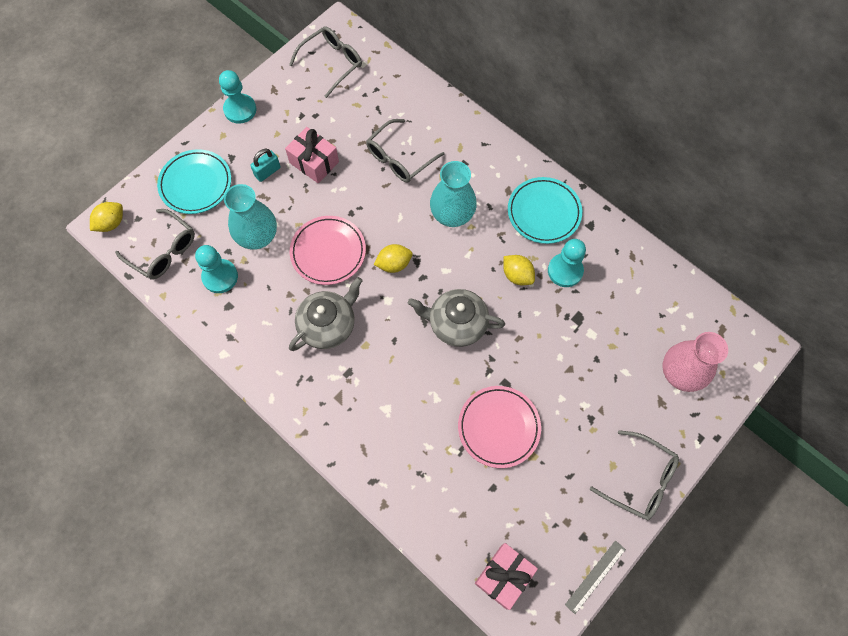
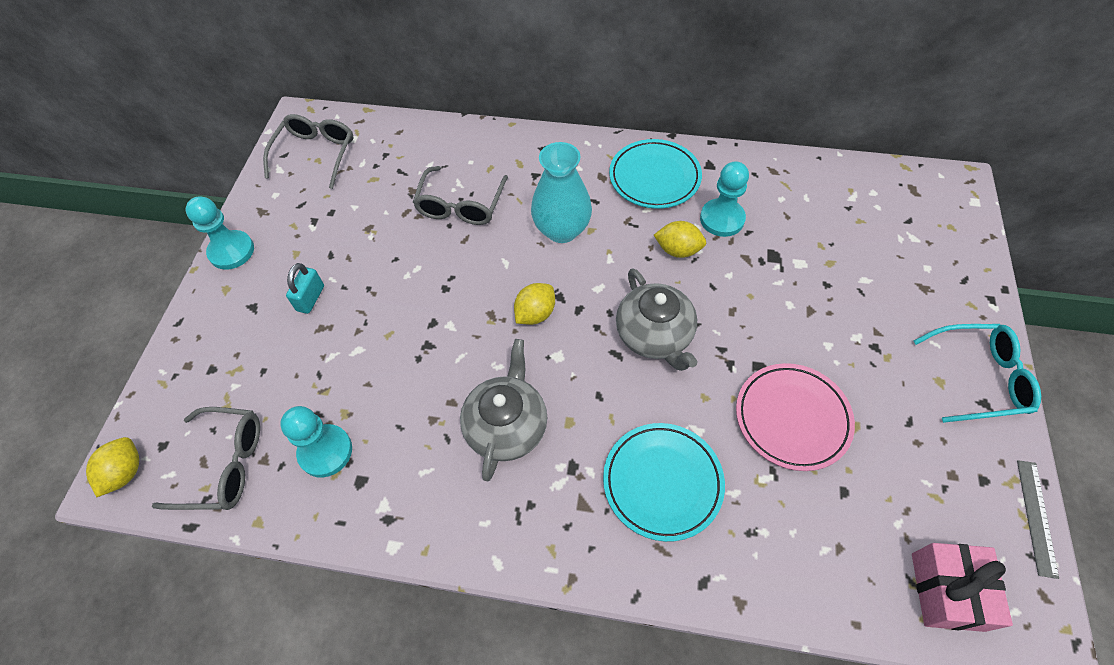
camera: 30 degrees left, 10 degrees down
turquoise plate [157,149,231,214] -> turquoise plate moved to [603,423,725,542]
turquoise vase [224,184,277,250] -> none
pink gift [285,127,339,183] -> none
pink plate [290,216,366,285] -> none
grey teapot [408,289,505,347] -> grey teapot turned 90 degrees counterclockwise [616,268,698,371]
grey glasses [590,430,679,521] -> turquoise glasses [914,324,1041,423]
pink vase [662,332,728,392] -> none

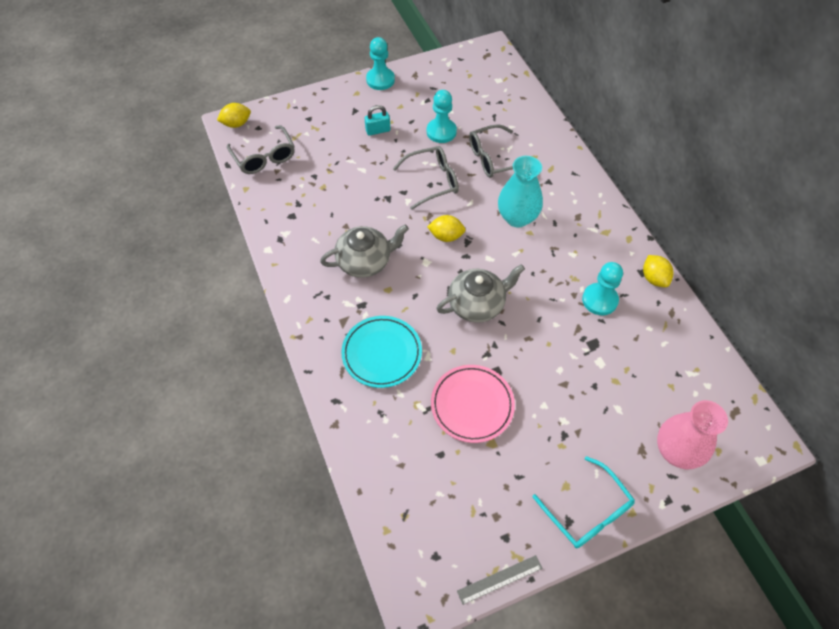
camera: 55 degrees right, 0 degrees up
grey glasses [263,114,353,189] -> grey glasses moved to [393,146,459,210]
turquoise pawn [280,406,352,478] -> turquoise pawn moved to [427,90,457,143]
turquoise plate [609,139,702,209] -> none
grey teapot [616,268,698,371] -> grey teapot turned 150 degrees counterclockwise [436,264,525,323]
yellow lemon [654,221,706,258] -> yellow lemon moved to [643,255,674,287]
pink gift [912,543,1013,632] -> none
none -> pink vase [657,400,728,469]

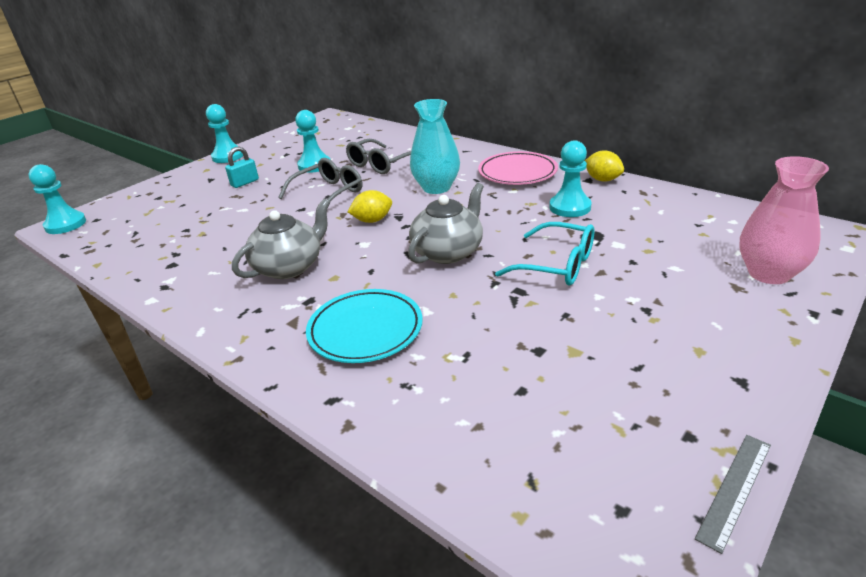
camera: 25 degrees left, 25 degrees down
yellow lemon [217,103,251,128] -> turquoise pawn [28,164,86,234]
grey glasses [227,125,295,174] -> none
pink plate [431,365,515,443] -> pink plate moved to [478,151,558,185]
turquoise glasses [533,456,635,548] -> turquoise glasses moved to [495,222,595,286]

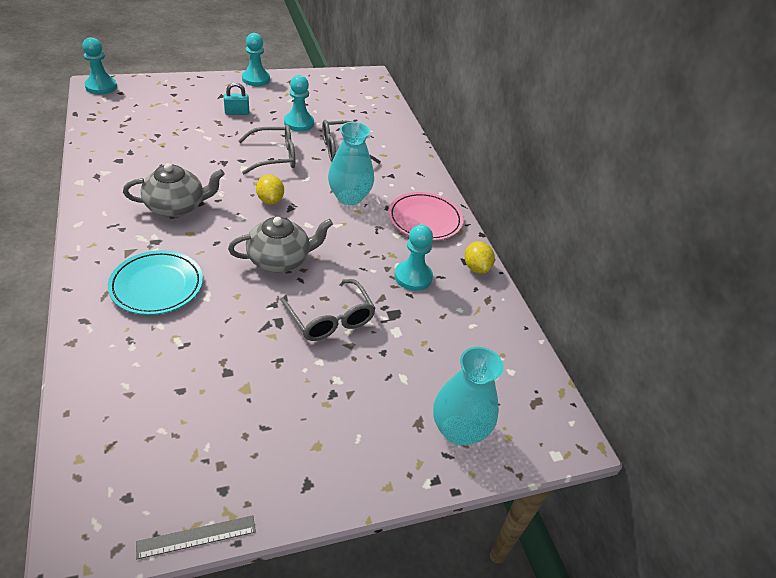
camera: 25 degrees right, 10 degrees up
yellow lemon [348,190,392,223] -> yellow lemon turned 60 degrees clockwise [256,174,284,204]
turquoise glasses [495,222,595,286] -> grey glasses [280,279,376,341]
pink vase [739,156,829,284] -> turquoise vase [433,347,504,446]

